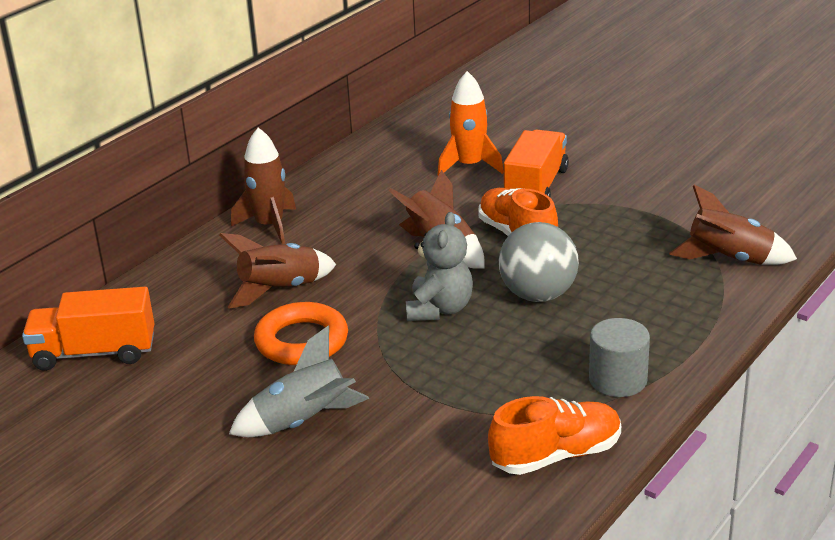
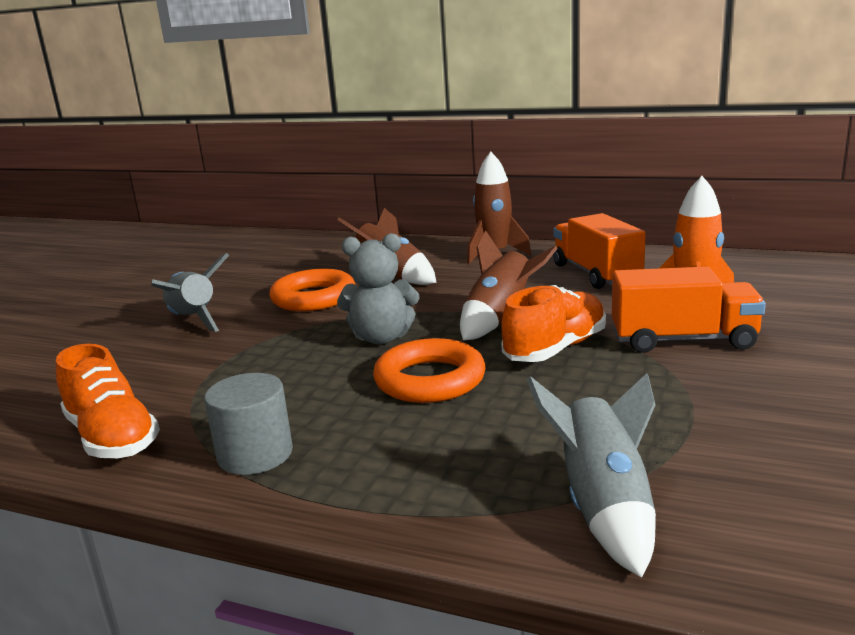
camera: 75 degrees right, 10 degrees down
orange truck [22,287,154,371] -> orange truck moved to [553,213,646,289]
grey ball [499,222,579,302] -> orange ring [373,338,486,403]
brown rocket [669,185,797,265] -> grey rocket [527,373,656,578]

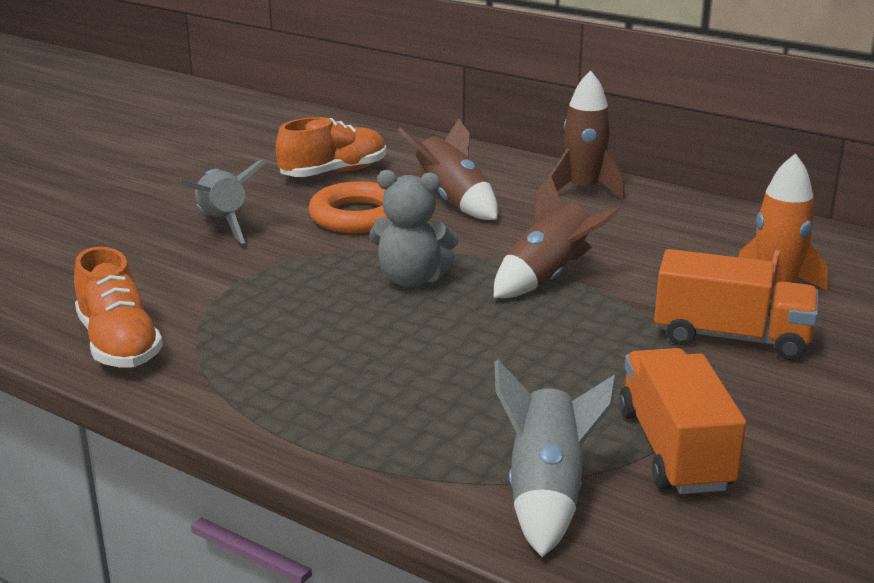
camera: 10 degrees right, 5 degrees up
grey cylinder [204,373,293,475] -> none
orange ring [373,338,486,403] -> none
orange shoe [501,285,606,362] -> orange shoe moved to [276,117,386,177]
orange truck [553,213,646,289] -> orange truck moved to [619,348,746,494]

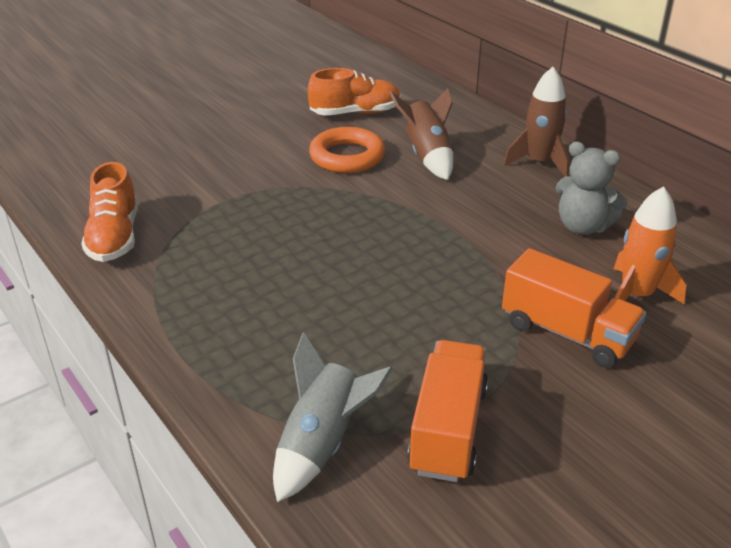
camera: 20 degrees right, 10 degrees up
grey rocket [181,159,266,244] -> none
grey teddy bear [369,170,459,287] -> grey teddy bear moved to [556,142,627,235]
brown rocket [494,175,622,298] -> none

